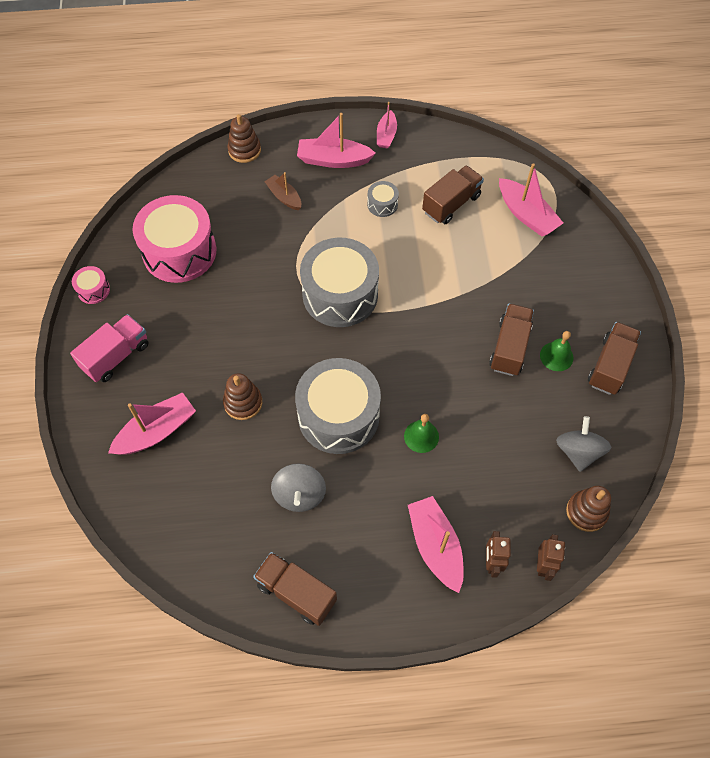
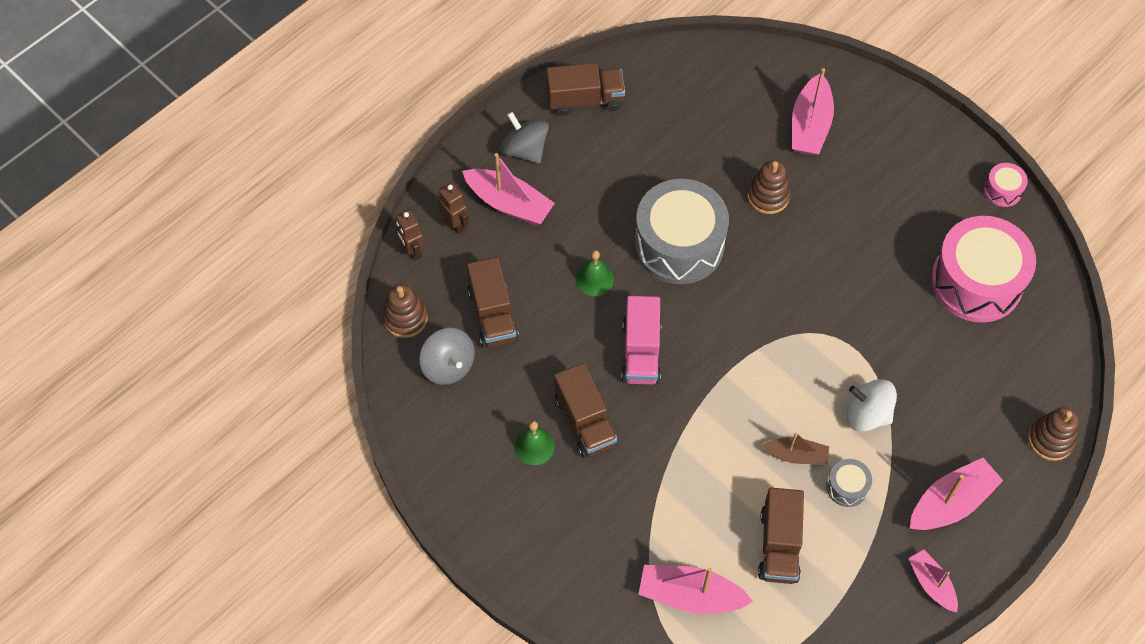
camera: 140 degrees right, 0 degrees up
pink truck [70,314,149,382] -> pink truck moved to [621,296,662,385]
brown boat [264,172,301,210] -> brown boat moved to [762,432,829,464]
grey spinning top [271,464,326,512] -> grey spinning top moved to [500,112,549,164]
grey drum [300,238,379,327] -> none
brown truck [588,322,641,395] -> brown truck moved to [467,257,519,348]
none -> white spinning top [846,379,897,432]

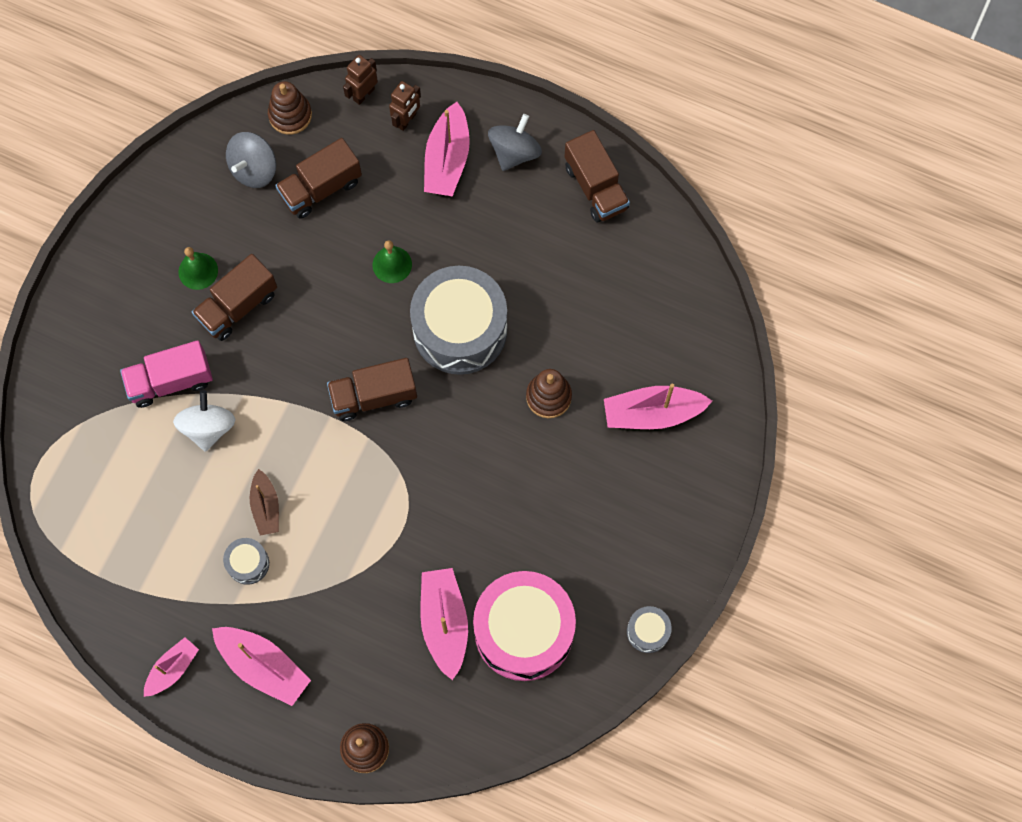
camera: 70 degrees right, 10 degrees up
pink truck [621,296,662,385] -> pink truck moved to [120,340,213,408]
pink boat [638,565,753,614] -> pink boat moved to [420,568,468,680]
brown truck [758,488,804,584] -> brown truck moved to [327,358,417,421]
white spinning top [846,379,897,432] -> white spinning top moved to [173,390,235,452]
pink drum [984,163,1028,207] -> grey drum [627,606,672,653]

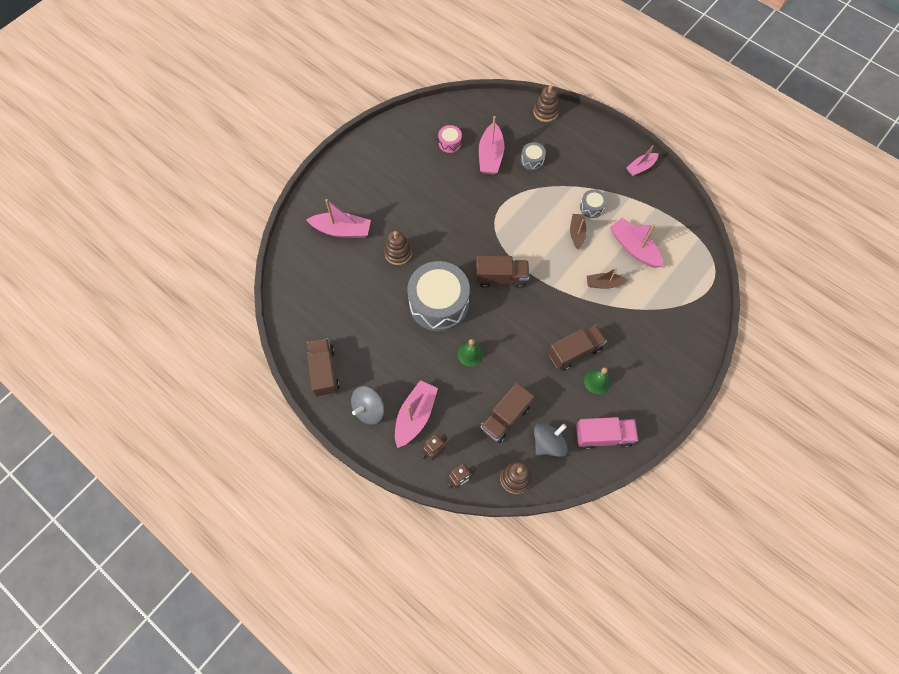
camera: 165 degrees left, 5 degrees down
pink truck [120,340,213,408] -> pink truck moved to [576,417,638,450]
white spinning top [173,390,235,452] -> brown boat [587,268,628,289]
pink boat [212,627,311,706] -> pink boat moved to [610,218,663,268]
brown truck [275,138,362,219] -> brown truck turned 150 degrees clockwise [480,383,534,443]
pink drum [473,571,576,681] -> pink drum [438,125,462,153], size x0.43
grey drum [627,606,672,653] -> grey drum moved to [521,142,546,170]

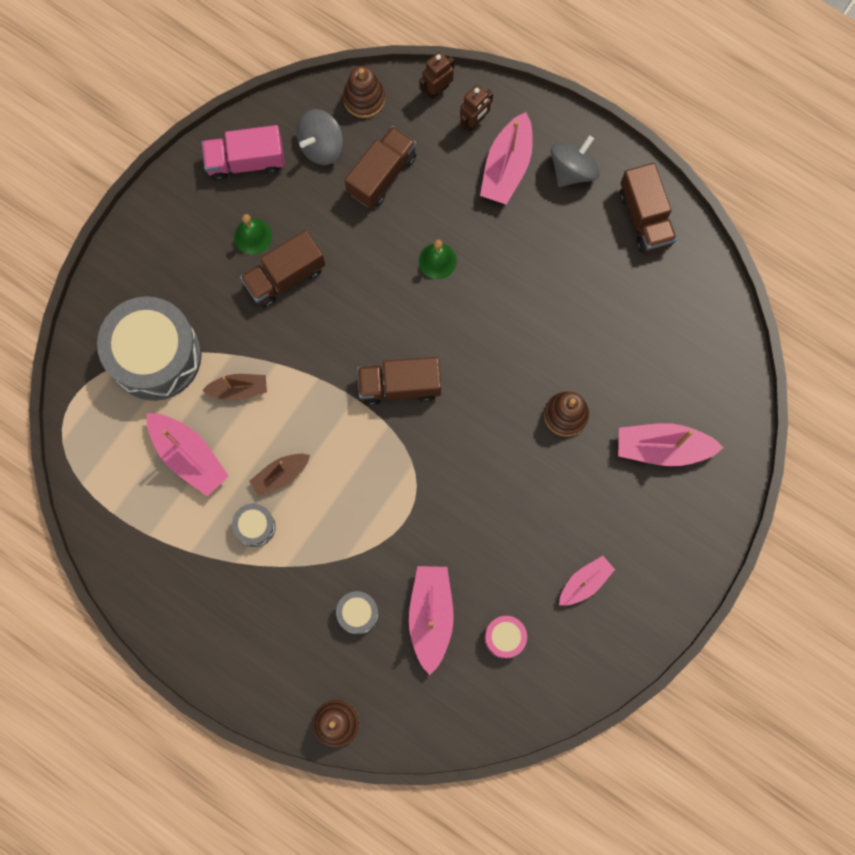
camera: 175 degrees right, 10 degrees up
grey drum [407,261,470,331] -> grey drum moved to [97,296,202,401]
brown boat [570,214,587,249] -> brown boat turned 60 degrees clockwise [249,454,310,496]
pink boat [626,145,659,176] -> pink boat moved to [559,556,615,605]

